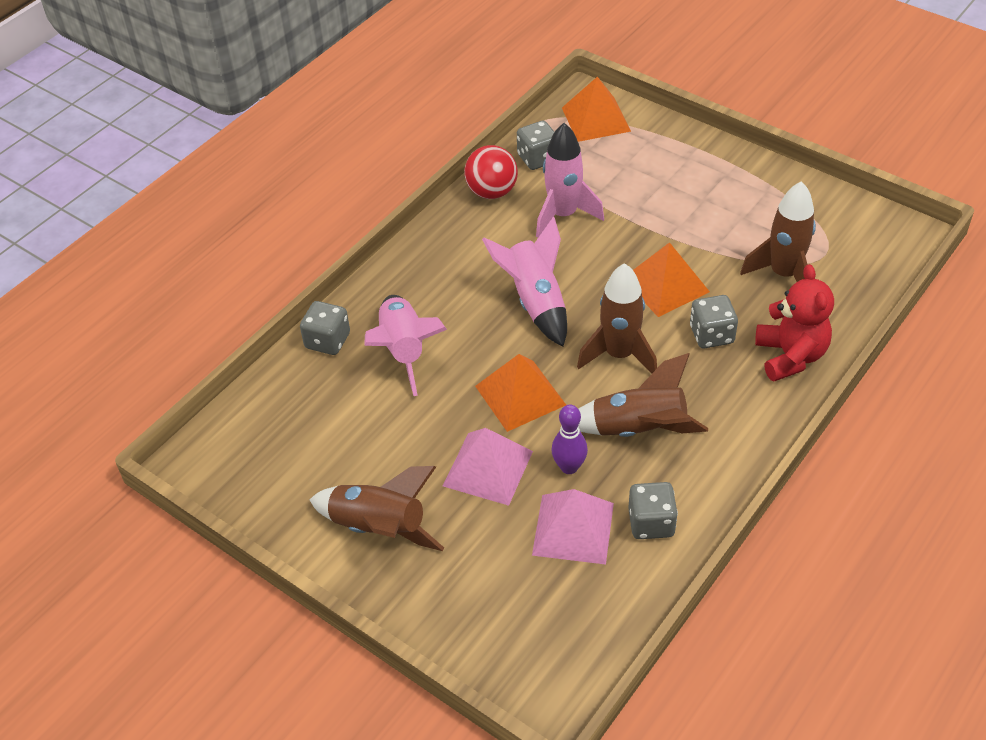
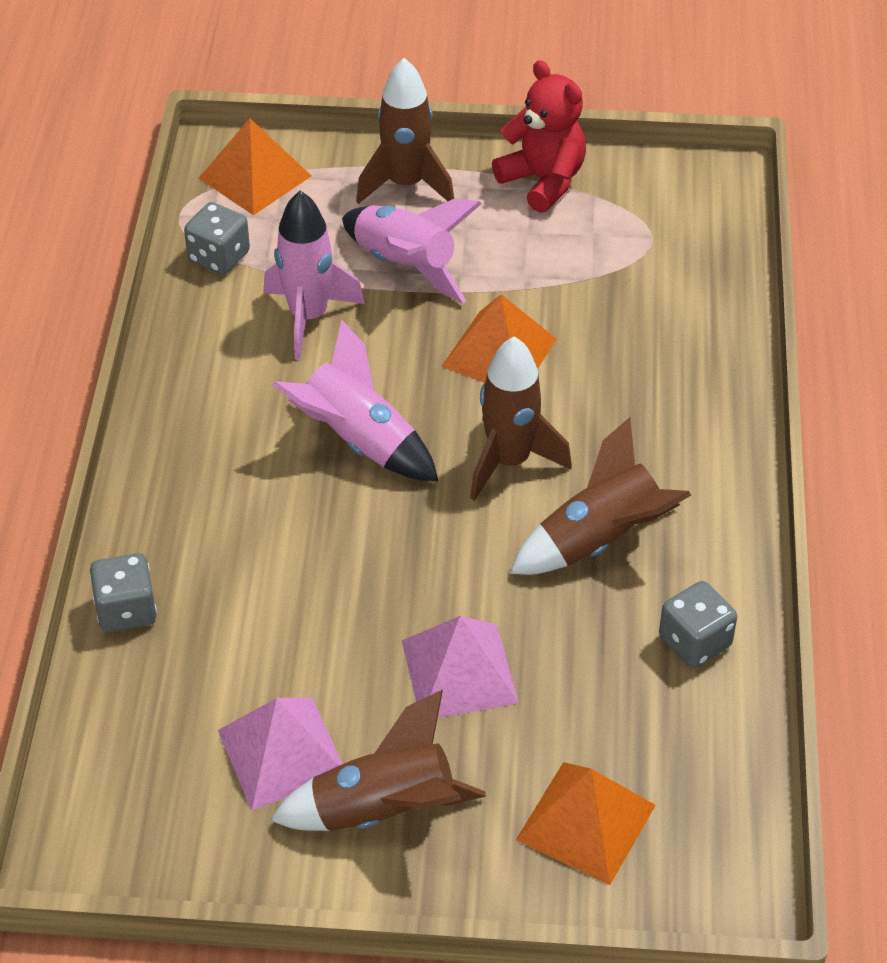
camera: 35 degrees left, 0 degrees up
pink rocket [365,295,447,396] -> pink rocket moved to [342,198,481,303]
red ball [464,145,518,199] -> none
orange pyramid [475,354,566,432] -> orange pyramid moved to [516,762,656,885]
pink pyramid [532,489,614,565] -> pink pyramid moved to [218,697,343,810]
purple bowling pin [551,405,588,474] -> none
grey dice [690,295,738,349] -> none
brown rocket [740,181,816,282] -> brown rocket moved to [356,58,454,204]
red teddy bear [755,264,834,381] -> red teddy bear moved to [492,60,586,213]

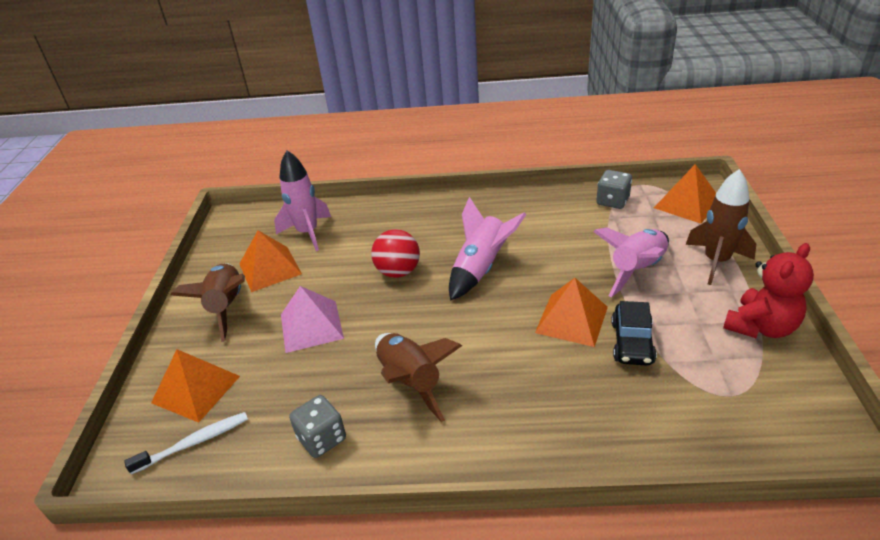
camera: 90 degrees right, 10 degrees down
grey dice [90,553,157,632] -> none
pink pyramid [218,697,343,810] -> orange pyramid [239,230,302,292]
pink rocket [263,191,365,359] -> pink rocket moved to [274,150,331,251]
brown rocket [470,336,572,501] -> none
none -> white toothbrush [124,412,248,474]
none -> red ball [371,229,420,278]
none -> black car [611,301,657,366]

